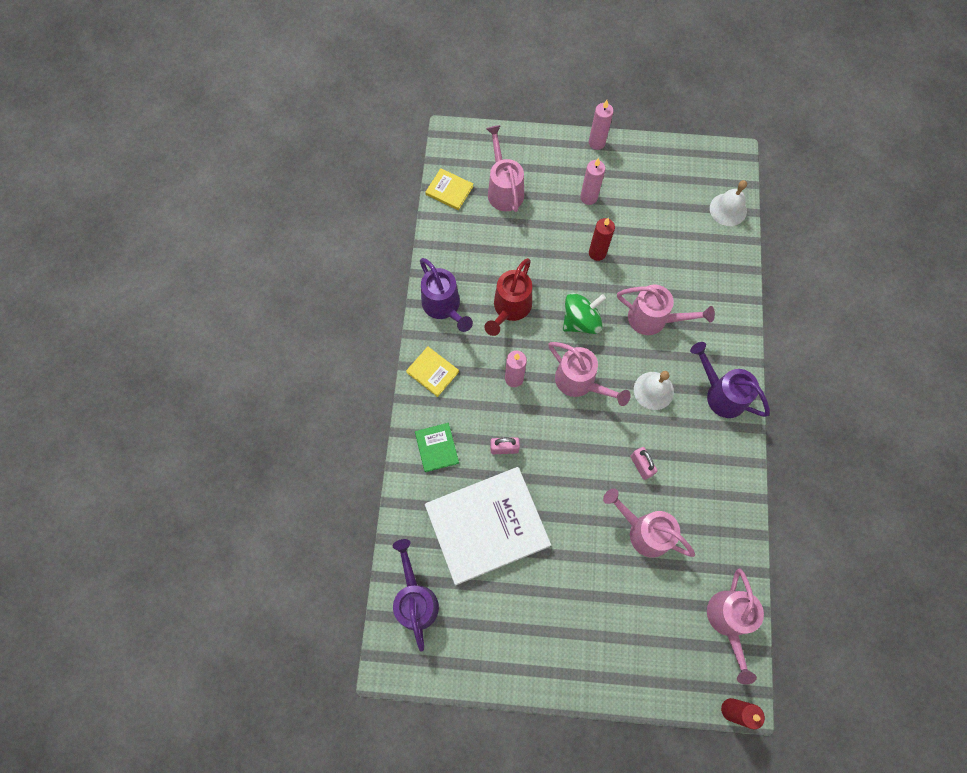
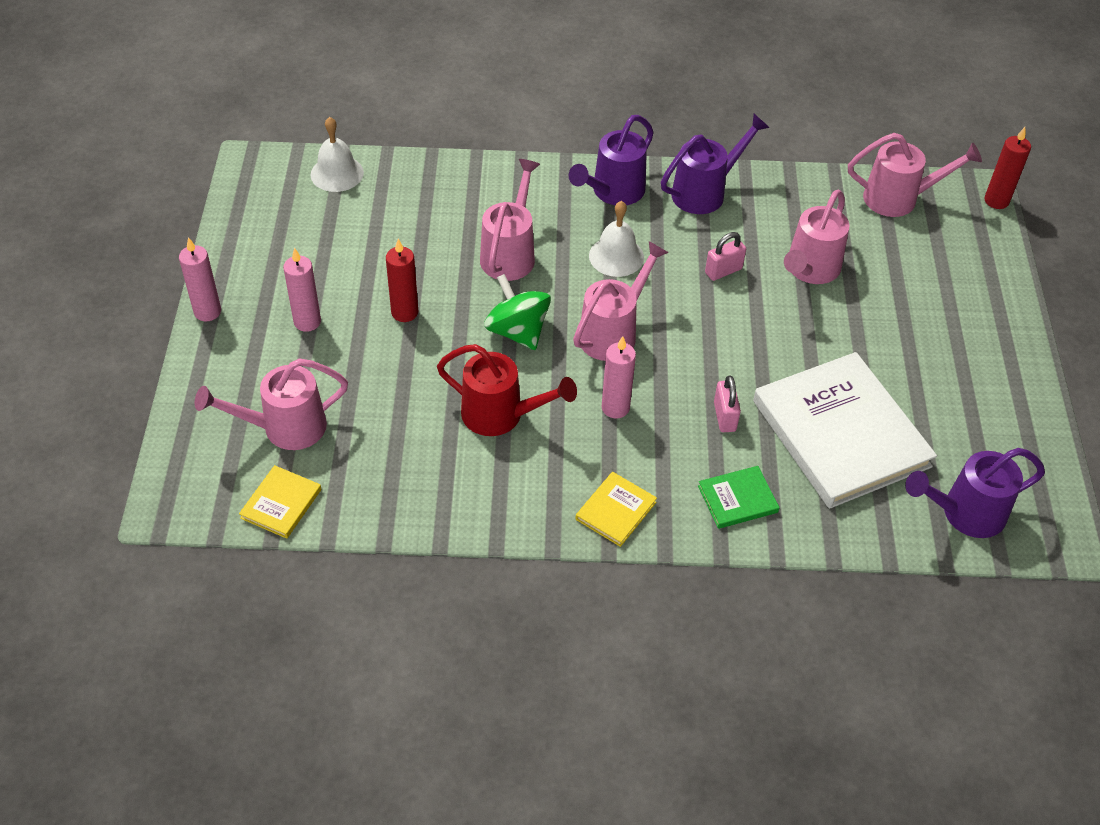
camera: 95 degrees left, 20 degrees down
purple watering can [420,258,473,332] -> purple watering can moved to [661,114,770,214]

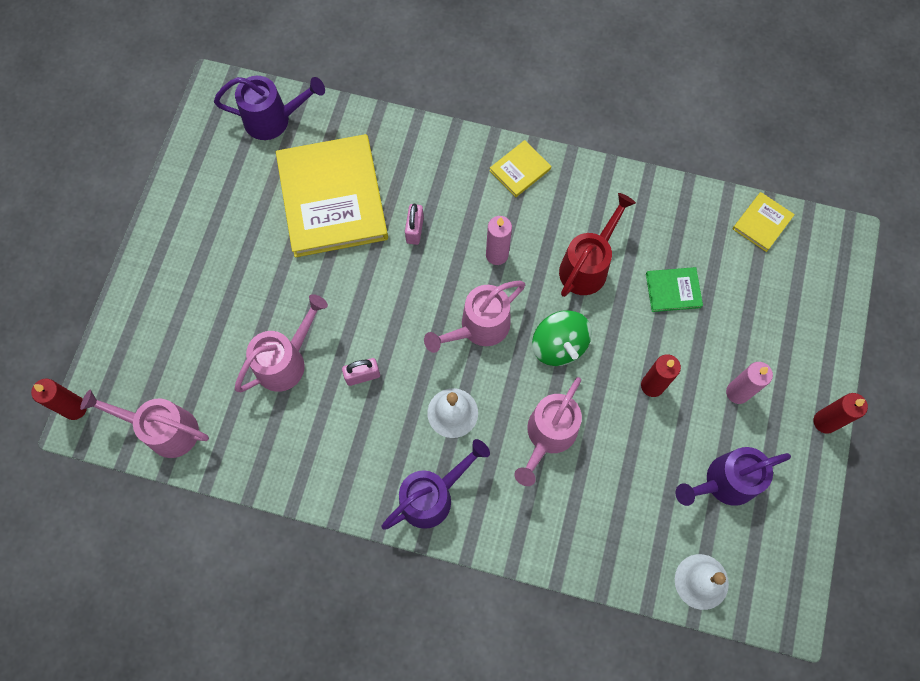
camera: 165 degrees left, 20 degrees up
pink candle [179,237,221,321] -> red candle [814,393,868,434]
pink watering can [195,358,348,450] -> none
red watering can [437,344,577,436] -> red watering can turned 90 degrees clockwise [559,193,636,297]
purple watering can [661,114,770,214] -> purple watering can moved to [675,447,791,506]
green book [698,466,780,529] -> green book moved to [646,267,703,312]
white book [753,352,937,509] -> yellow book [276,134,388,257]

